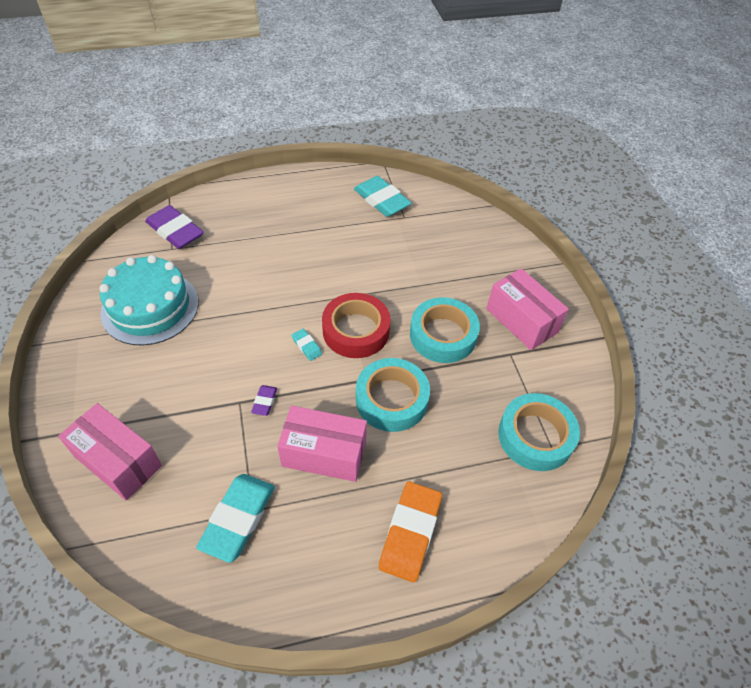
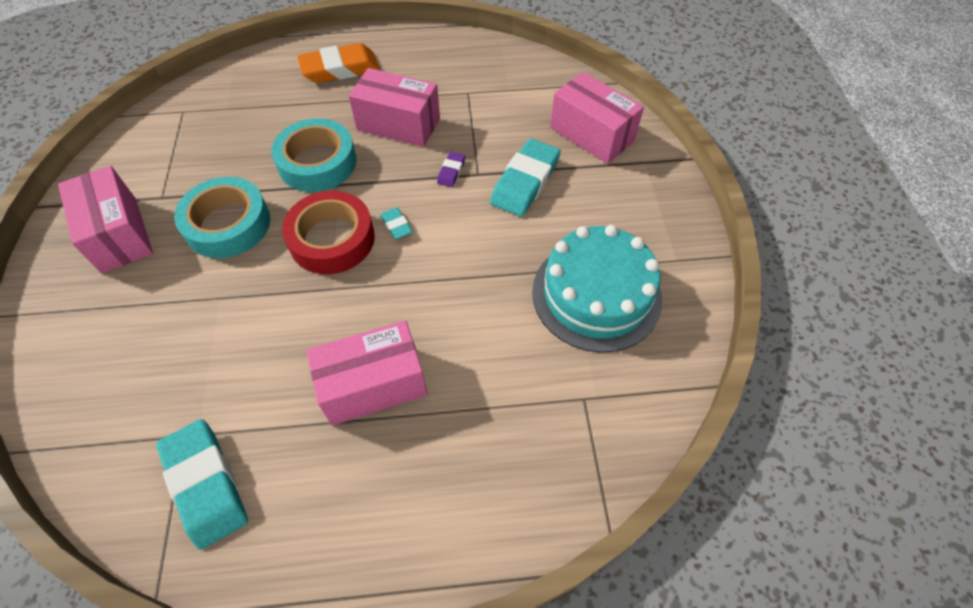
camera: 170 degrees left, 5 degrees up
purple eraser [145,205,204,249] -> none
turquoise eraser [196,474,275,563] -> turquoise eraser moved to [490,138,561,217]
orange eraser [379,482,442,582] -> orange eraser turned 45 degrees clockwise [297,43,380,83]
turquoise tape [498,393,580,471] -> none
none -> pink box [306,320,428,426]

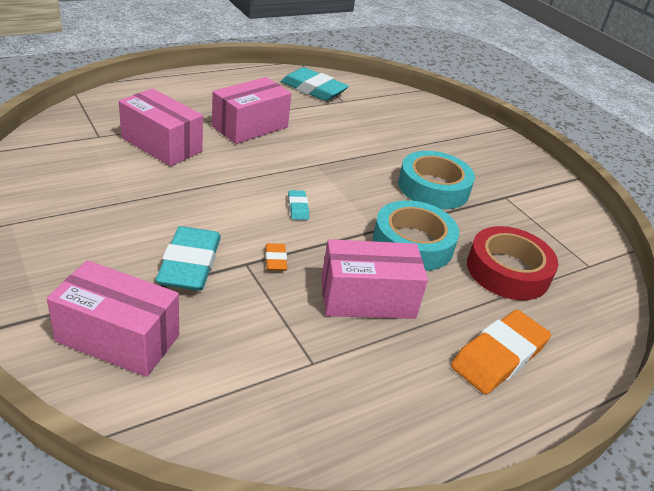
camera: 150 degrees right, 20 degrees down
pink box [58,166,153,274] -> pink box moved to [119,88,203,167]
red tape [282,191,375,274] -> red tape moved to [467,226,558,300]
turquoise eraser [380,207,413,239] -> turquoise eraser turned 45 degrees clockwise [288,190,309,220]
purple eraser [437,151,465,187] -> orange eraser [265,243,287,271]
turquoise cake [532,225,662,353] -> none

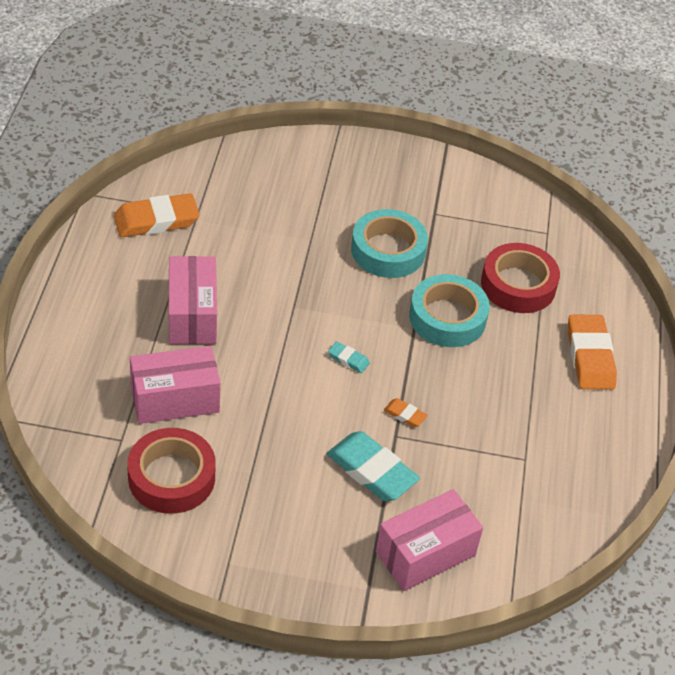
camera: 50 degrees left, 10 degrees up
turquoise eraser [281,67,349,101] -> orange eraser [114,193,200,237]
pink box [321,239,428,319] -> none
none -> red tape [127,428,216,514]

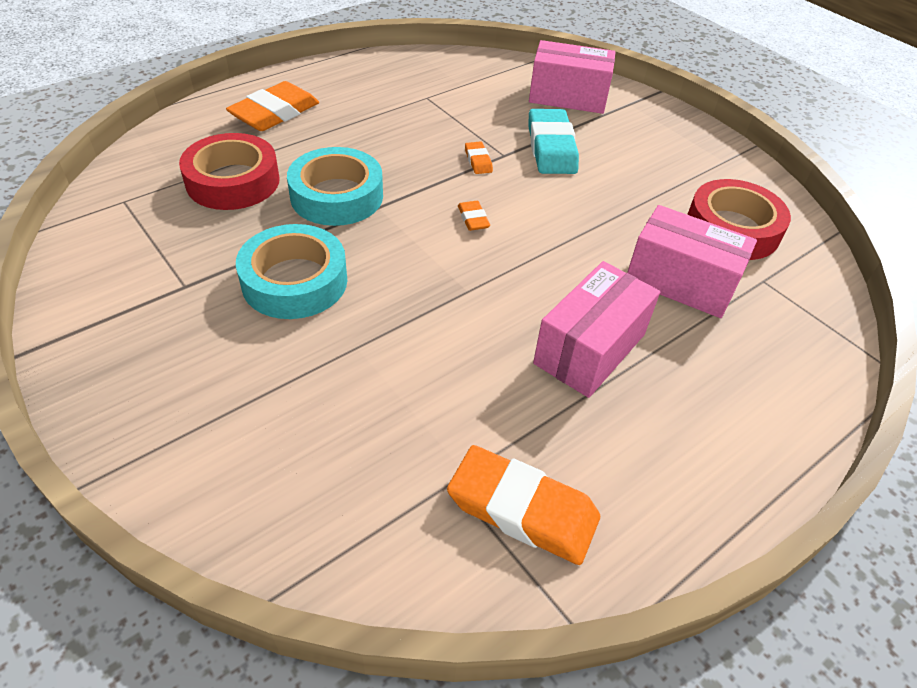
camera: 135 degrees left, 0 degrees up
turquoise eraser [328,341,370,373] -> orange eraser [458,201,490,231]

